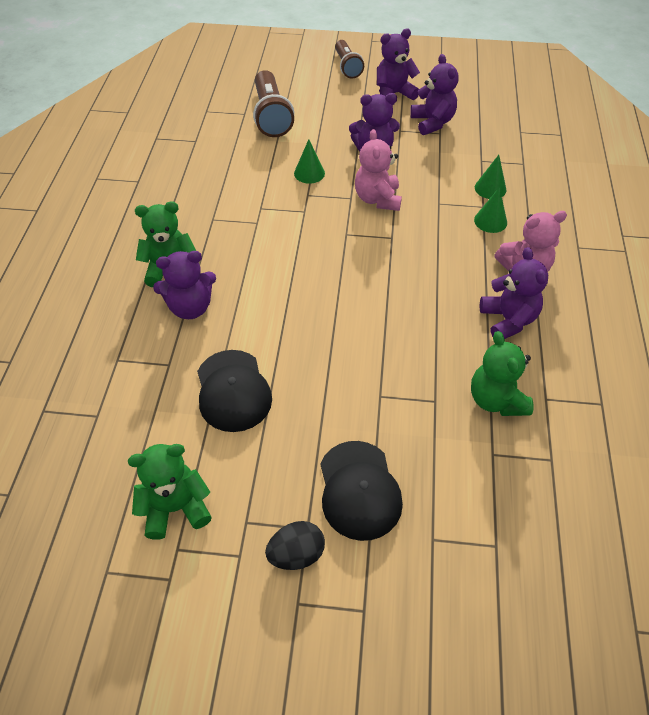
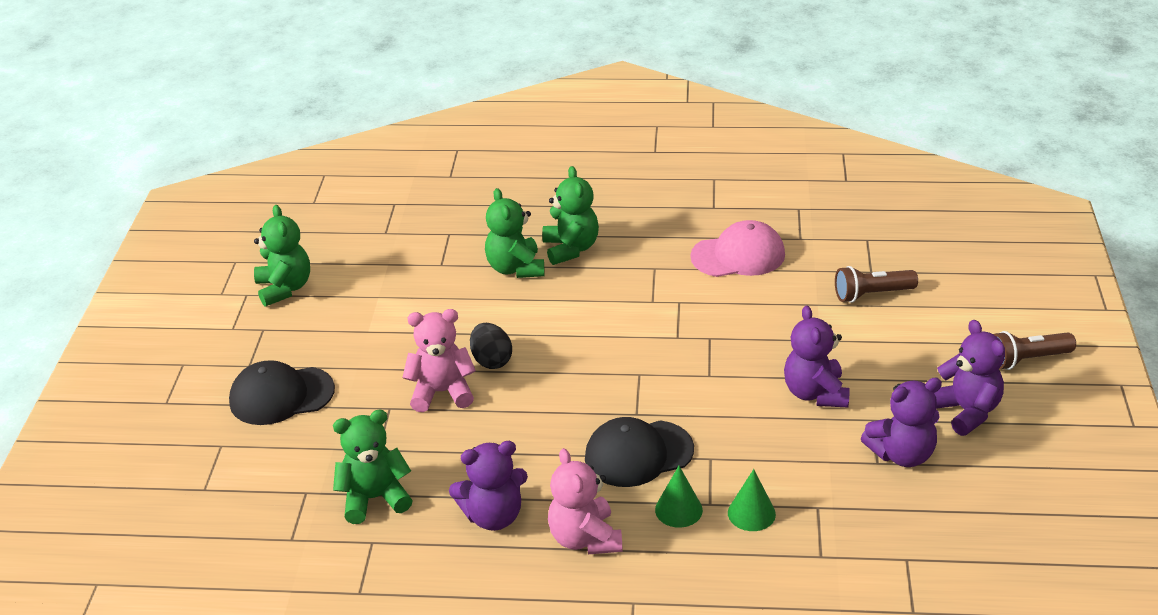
camera: 90 degrees right, 15 degrees down
purple teddy bear [153,251,216,319] -> green teddy bear [485,188,545,278]
black cap [197,350,272,432] -> black cap moved to [585,417,694,487]
brown flashlight [253,70,294,137] -> brown flashlight [835,266,918,303], size x0.65
black egg [265,521,325,570] -> black egg moved to [470,323,512,369]
green cone [294,139,325,184] -> none
pink teddy bear [355,129,402,211] -> pink teddy bear moved to [402,309,476,412]
none -> pink cap [690,220,785,277]

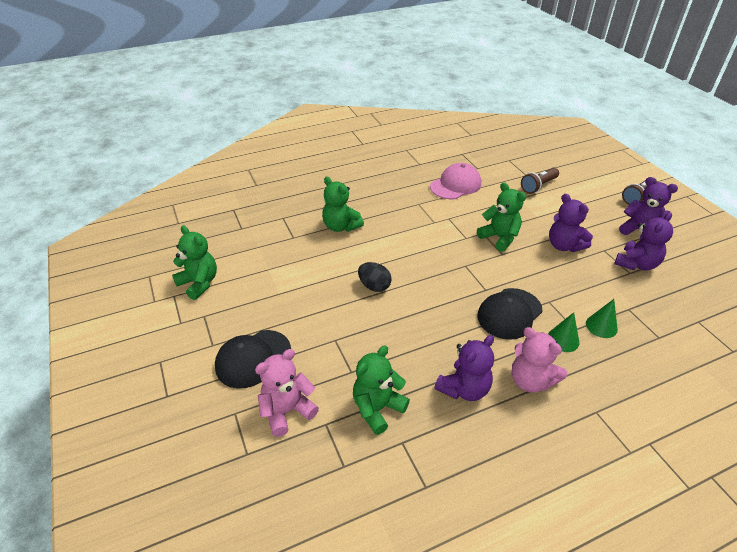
camera: 30 degrees left, 5 degrees up
pink teddy bear [402,309,476,412] -> pink teddy bear moved to [255,349,319,437]
green teddy bear [542,166,599,265] -> green teddy bear moved to [477,182,526,252]

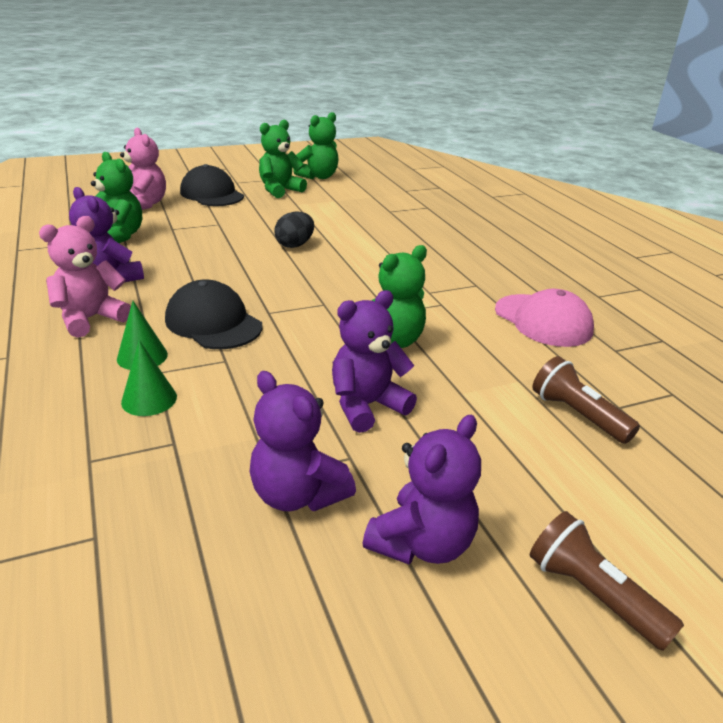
camera: 90 degrees right, 10 degrees down
green teddy bear [322,177,364,232] -> green teddy bear moved to [259,120,307,198]

